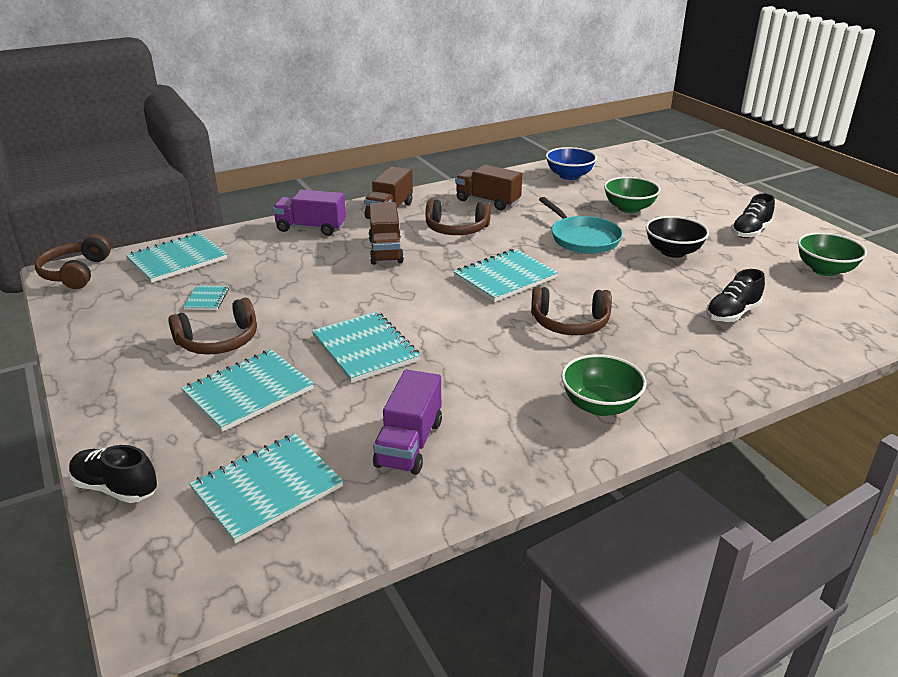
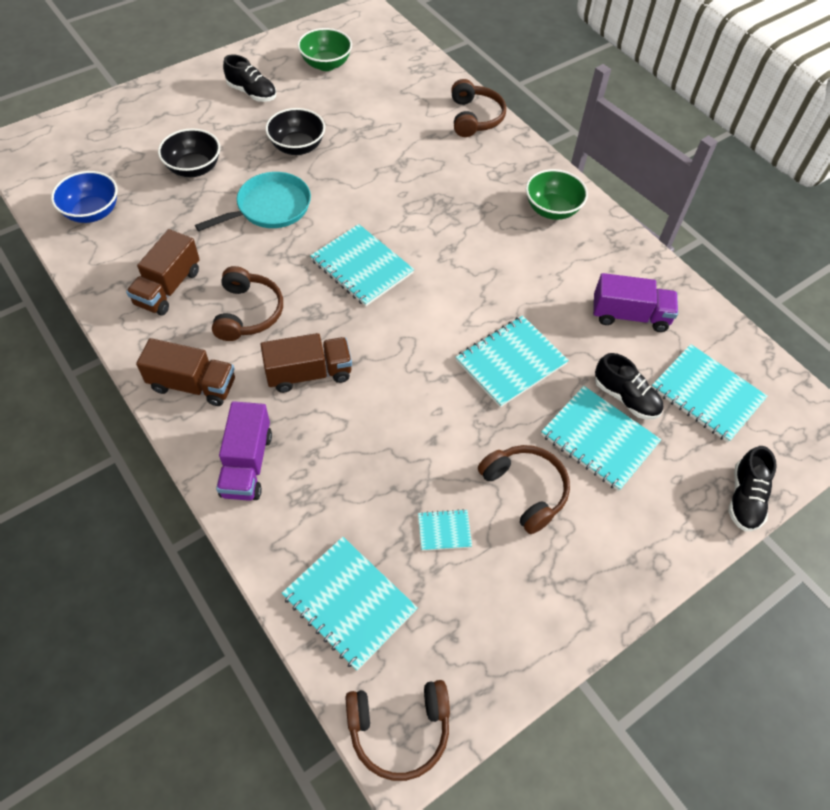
camera: 100 degrees left, 25 degrees up
brown headphones [531,287,612,335] -> brown headphones moved to [451,79,506,137]
green bowl [604,177,660,213] -> black bowl [158,128,220,177]
black shoe [706,269,765,322] -> black shoe moved to [595,353,663,419]

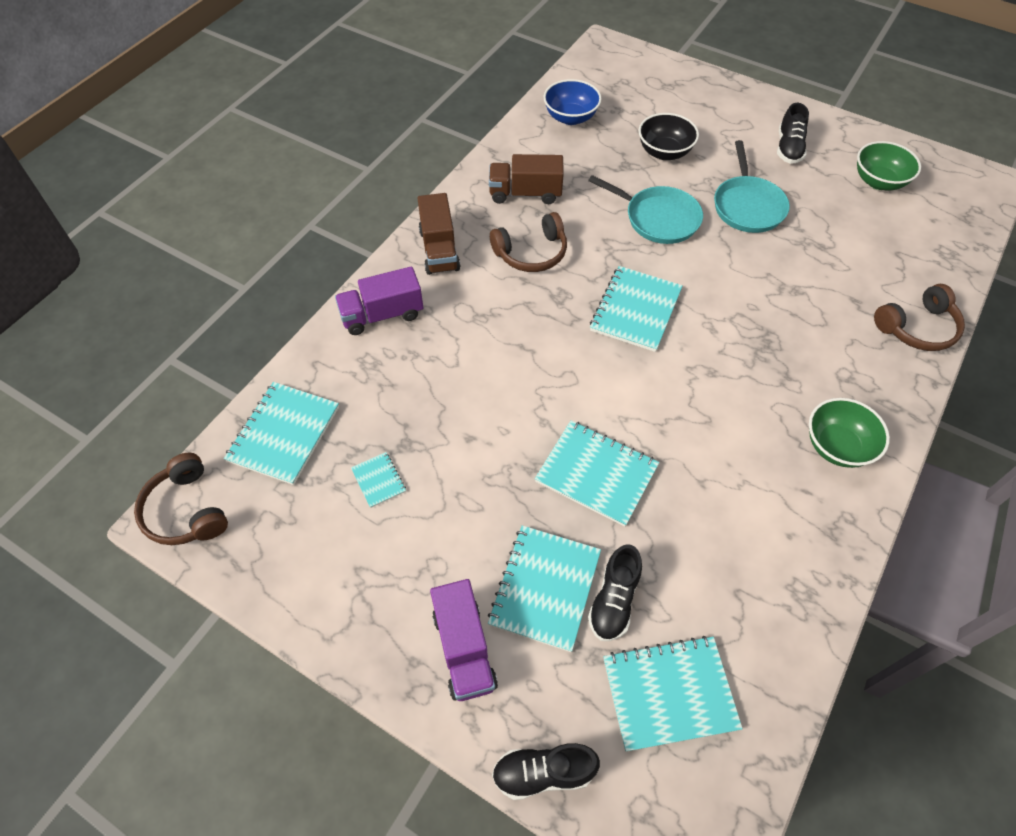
camera: 70 degrees right, 0 degrees up
brown truck [260,333,352,393] -> none
black bowl [265,108,325,155] -> turquoise pan [714,140,790,233]
brown headphones [478,445,570,534] -> none
purple truck [593,273,678,332] -> purple truck moved to [430,579,498,701]
turquoise notebook [652,344,768,443] -> turquoise notebook turned 60 degrees clockwise [603,636,743,752]

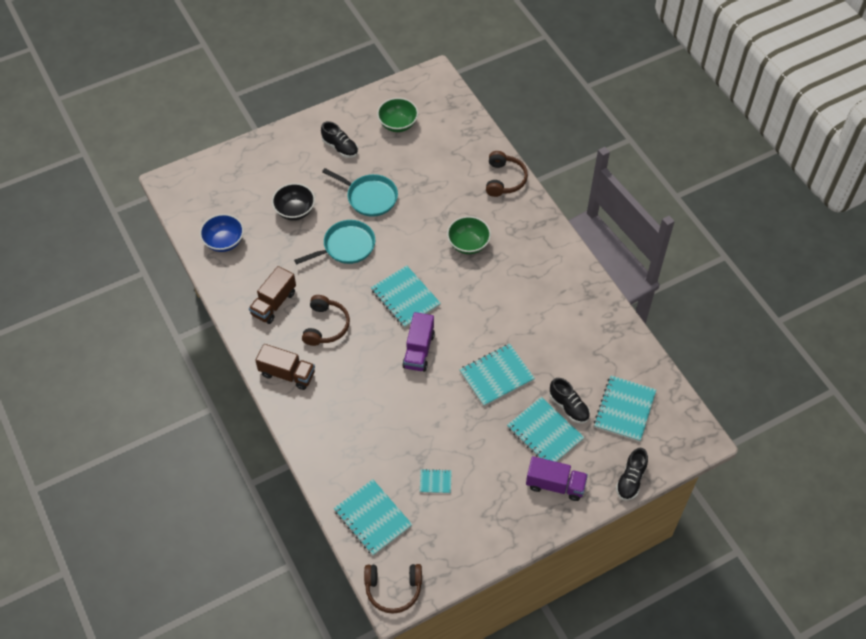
camera: 60 degrees left, 0 degrees up
purple truck [335,266,423,335] -> purple truck moved to [402,312,435,372]
green bowl [809,398,890,468] -> green bowl moved to [447,216,491,254]

